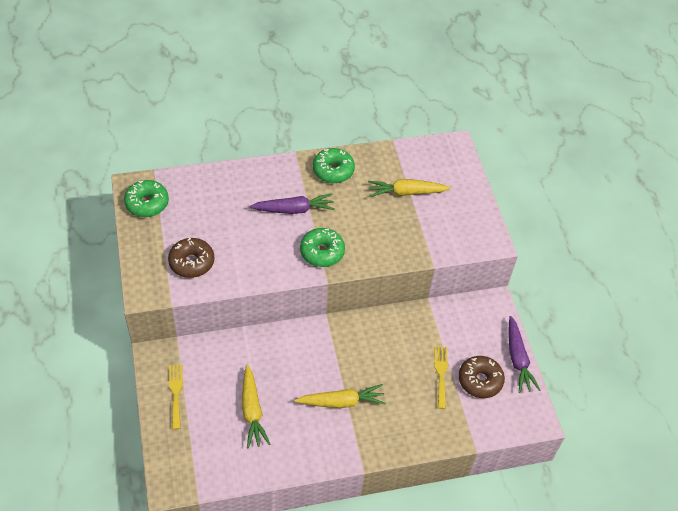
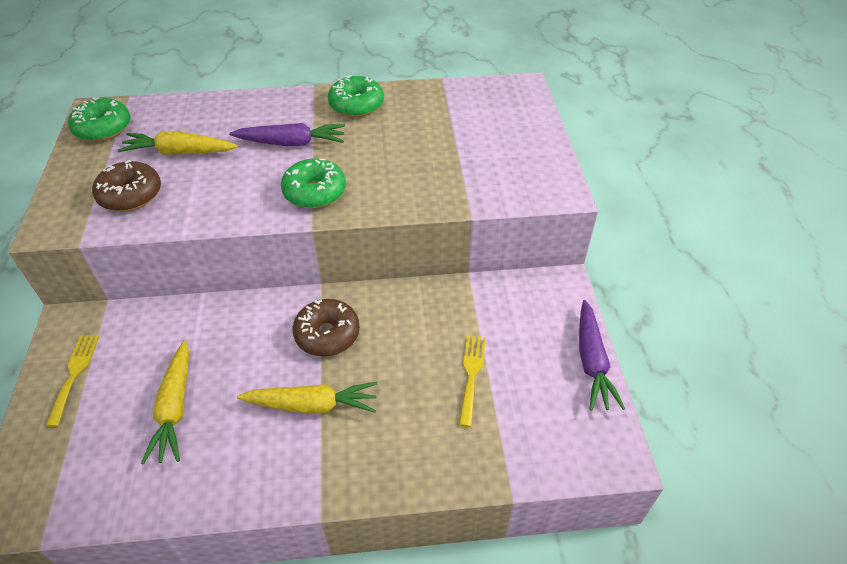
camera: 10 degrees right, 5 degrees down
yellow carrot [368,179,451,197] -> yellow carrot moved to [117,131,238,155]
brown donut [459,356,505,398] -> brown donut moved to [293,299,360,356]

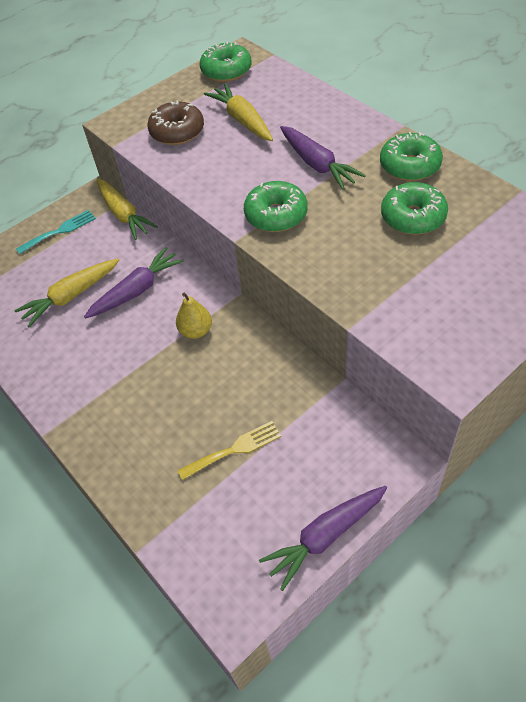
camera: 60 degrees right, 5 degrees up
yellow fork [46,336,100,427] -> turquoise fork [16,210,96,254]
yellow carrot [237,382,377,414] -> yellow carrot moved to [96,178,158,240]
brown donut [293,299,360,356] -> yellow pear [176,293,212,339]
none -> purple carrot [84,247,184,319]
none -> green donut [381,182,448,235]

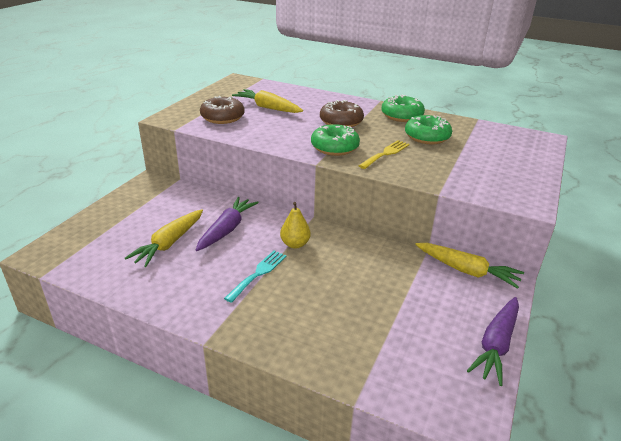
camera: 30 degrees left, 20 degrees down
turquoise fork [16,210,96,254] -> turquoise fork moved to [224,251,287,303]
yellow carrot [96,178,158,240] -> yellow carrot moved to [415,243,524,289]
yellow fork [177,421,281,480] -> yellow fork moved to [358,140,410,169]
green donut [200,41,251,82] -> none
purple carrot [280,126,366,190] -> brown donut [320,100,364,127]

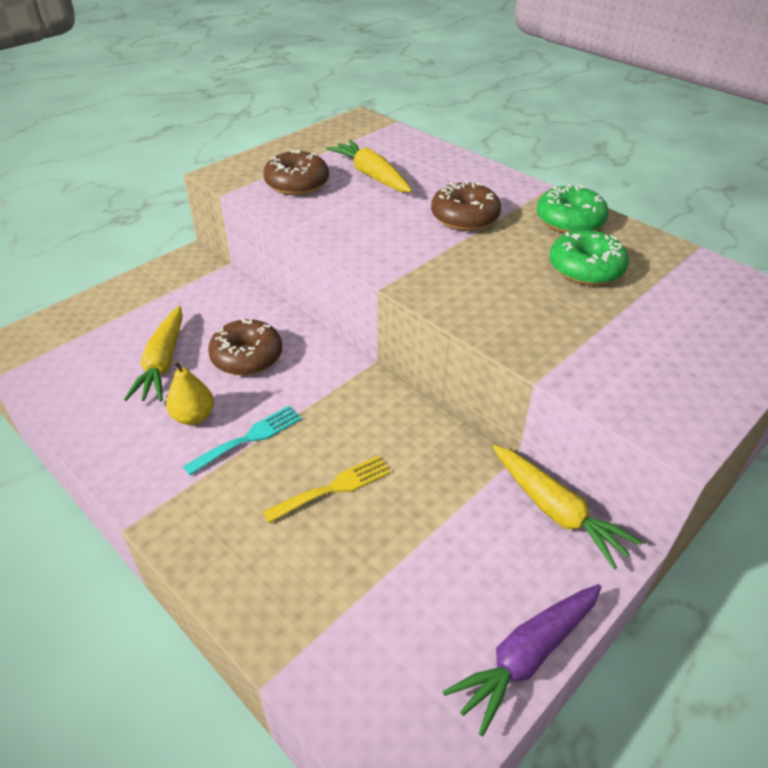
camera: 20 degrees right, 10 degrees up
yellow carrot [125,209,203,267] -> yellow carrot turned 45 degrees counterclockwise [124,306,183,402]
purple carrot [196,197,259,251] -> brown donut [208,319,282,376]
yellow pear [280,202,311,249] -> yellow pear moved to [166,360,214,425]
green donut [311,124,360,156] -> none
yellow fork [358,140,410,169] -> yellow fork moved to [263,456,391,523]

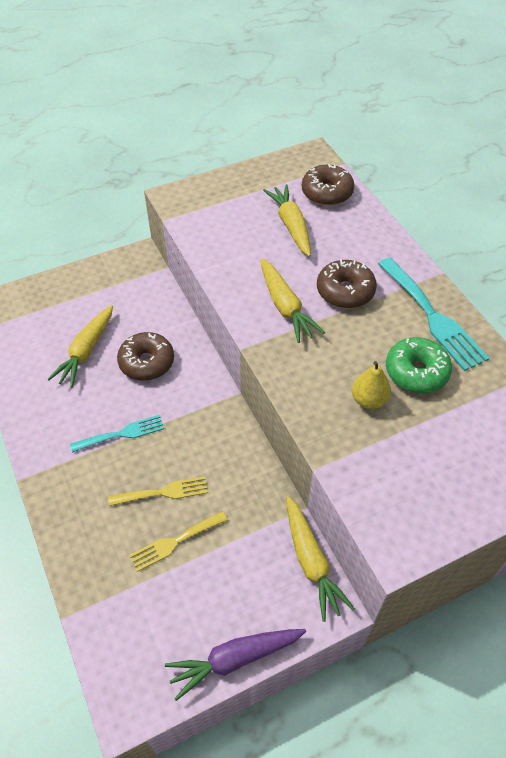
camera: 20 degrees right, 10 degrees up
yellow pear [166,360,214,425] -> yellow pear moved to [352,361,391,409]
brown donut [264,150,329,195] -> brown donut moved to [302,164,354,206]
green donut [537,184,608,233] -> turquoise fork [378,257,489,371]
none -> yellow fork [129,511,228,572]
none -> yellow carrot [261,258,325,343]

